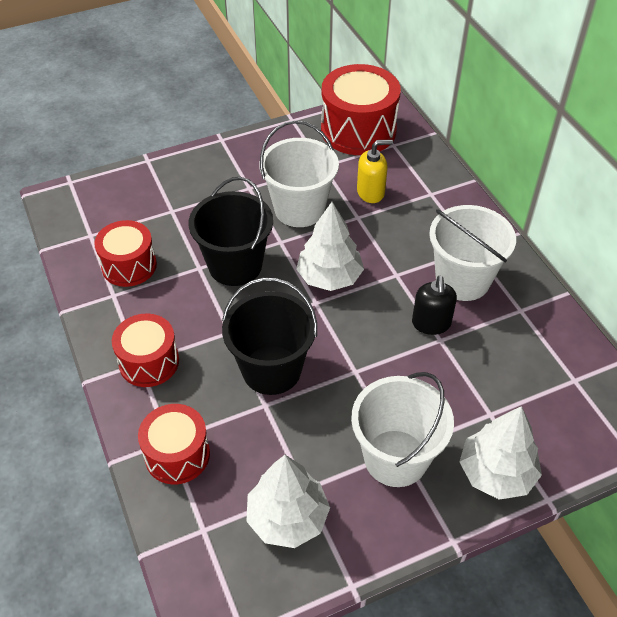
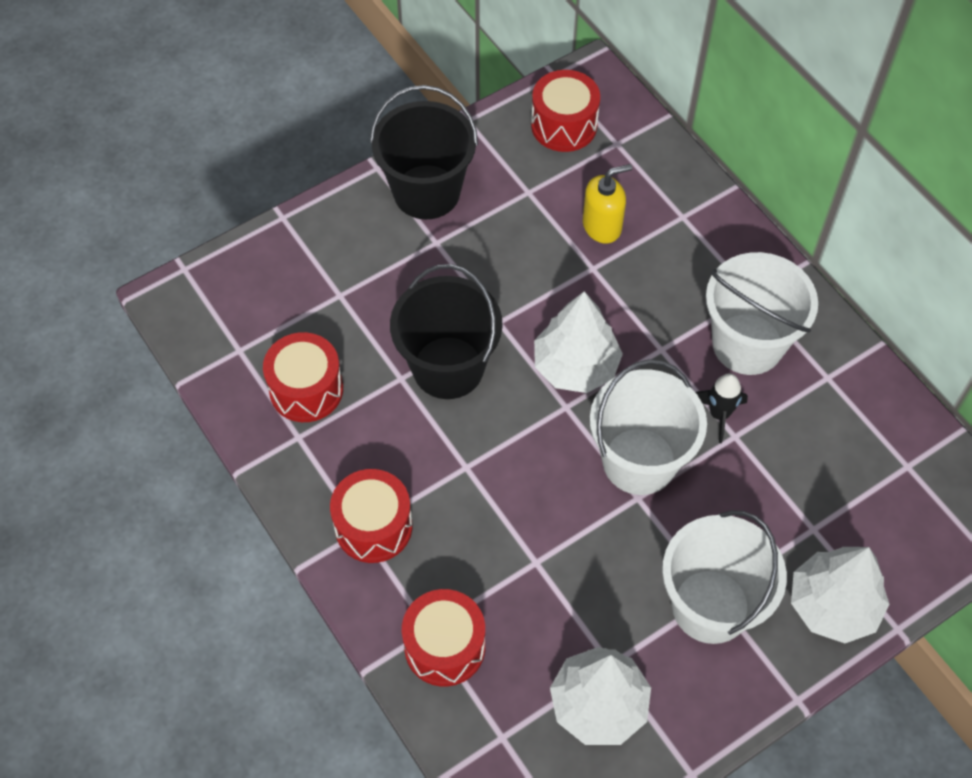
camera: 10 degrees left, 10 degrees up
black bucket [222,278,317,395] -> black bucket moved to [370,85,478,219]
white bucket [259,120,339,227] -> white bucket moved to [590,359,707,495]
red drum [321,64,401,155] -> red drum [531,70,600,152], size x0.62
black soap dispenser [412,276,457,335] -> black rocket [696,373,748,443]

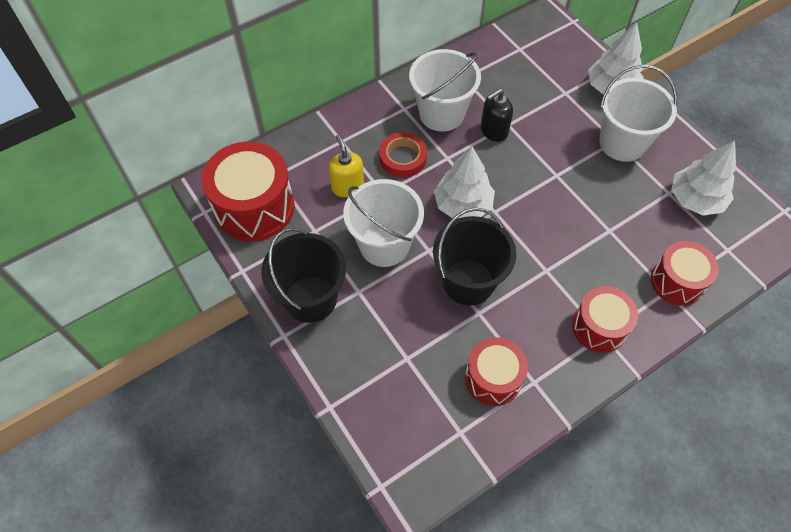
camera: 90 degrees left, 0 degrees up
red drum [531,70,600,152] -> red drum [202,141,295,242], size x1.60
white bucket [590,359,707,495] -> white bucket moved to [343,179,424,267]
black rocket [696,373,748,443] -> black soap dispenser [481,89,513,142]
none -> red tape [379,132,427,178]

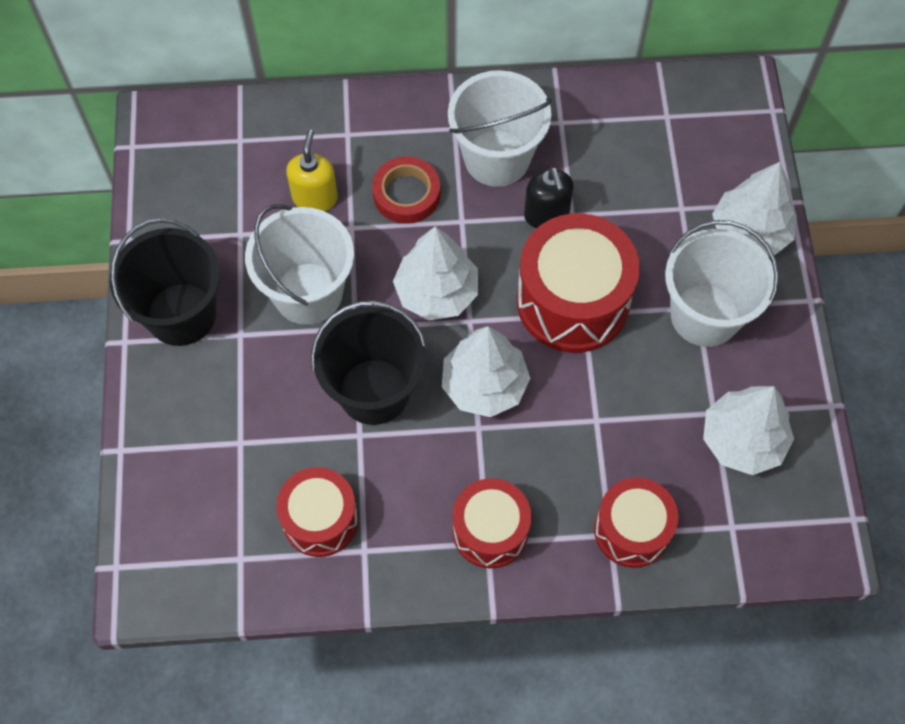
camera: 30 degrees right, 5 degrees up
red drum [202,141,295,242] -> red drum moved to [517,213,640,353]
black soap dispenser [481,89,513,142] -> black soap dispenser turned 105 degrees counterclockwise [524,167,574,228]
none -> white tree [442,326,530,417]

